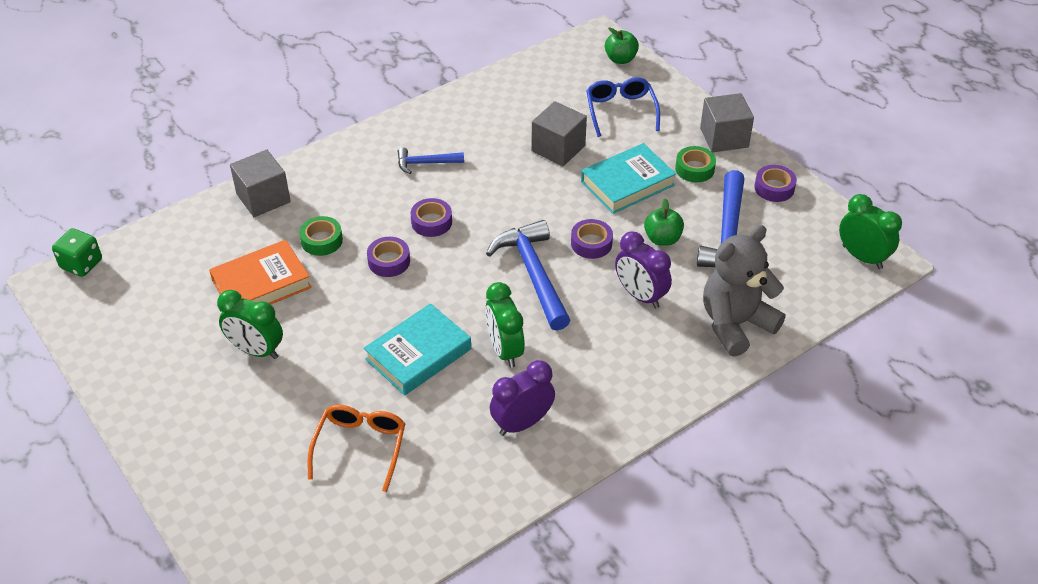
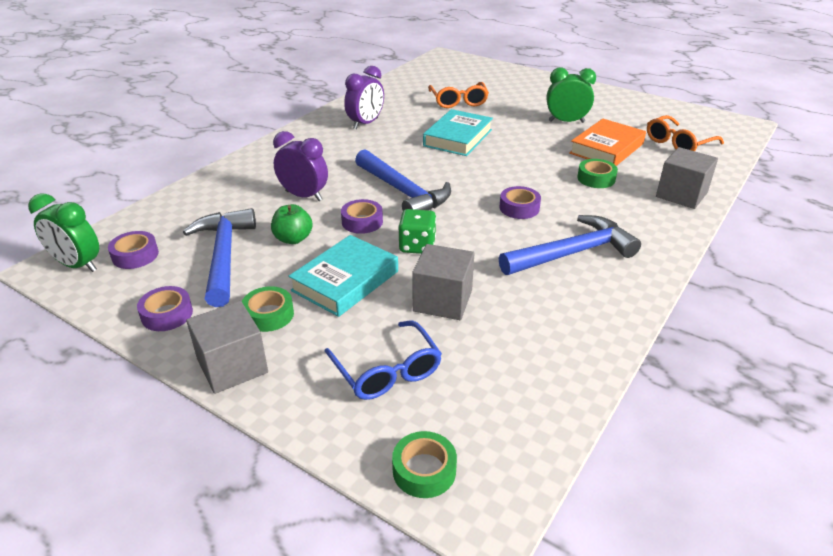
camera: 160 degrees right, 10 degrees down
green dice [52,228,102,277] -> green dice moved to [398,209,436,254]
purple tape [367,237,410,277] -> purple tape moved to [108,231,159,269]
blue hammer [398,147,464,174] -> blue hammer [499,215,641,275], size x1.86
green clock [485,282,525,368] -> none
green apple [605,27,639,64] -> green tape [392,431,457,498]
grey teddy bear [703,225,786,357] -> none
none -> orange glasses [647,115,724,151]

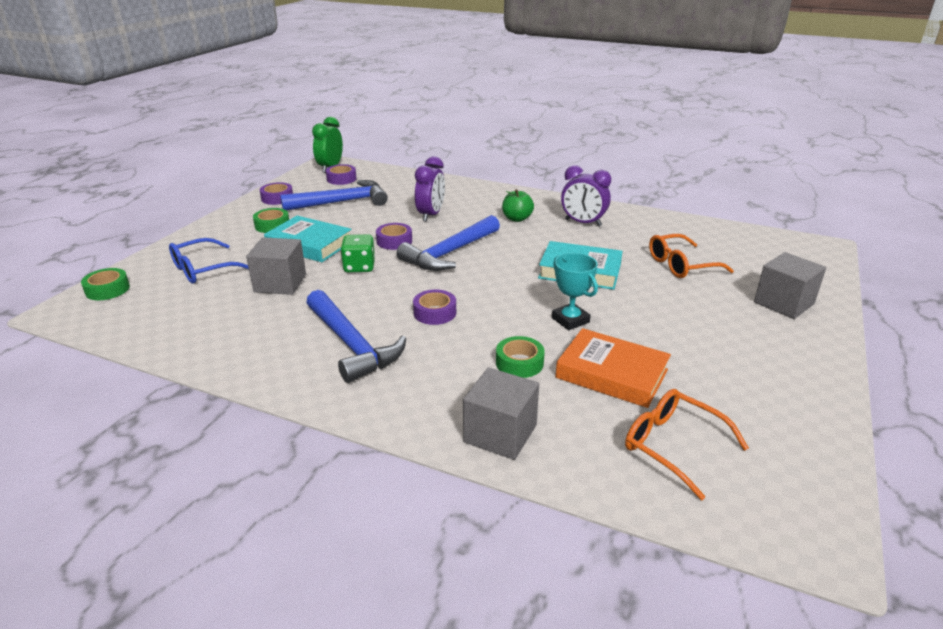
camera: 80 degrees right, 5 degrees down
grey cube [186,301,268,394] -> grey cube moved to [754,252,826,319]
green apple [271,204,313,244] -> green apple moved to [502,189,534,222]
green clock [547,68,596,123] -> none
none -> turquoise trophy [552,253,598,330]

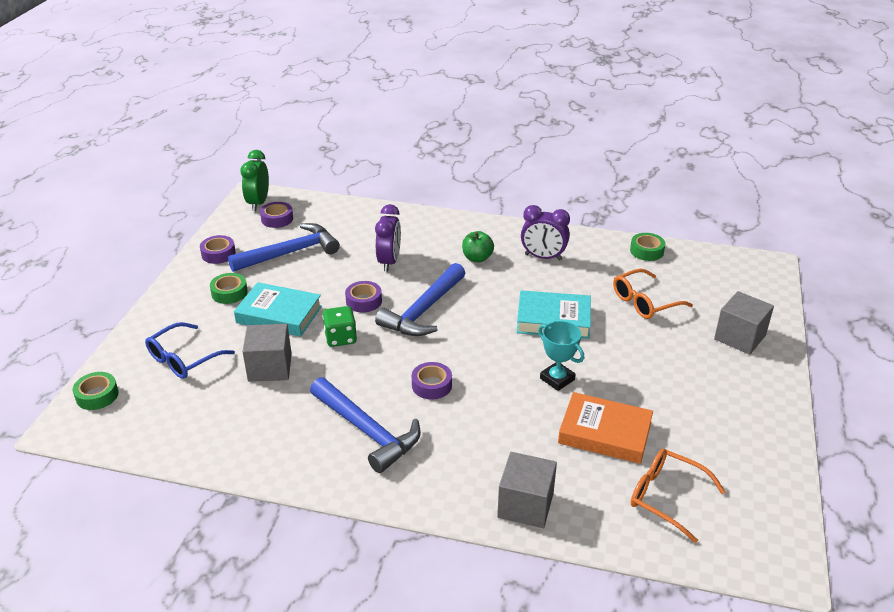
camera: 10 degrees left, 5 degrees up
green tape [496,336,545,378] -> green tape moved to [630,233,666,261]

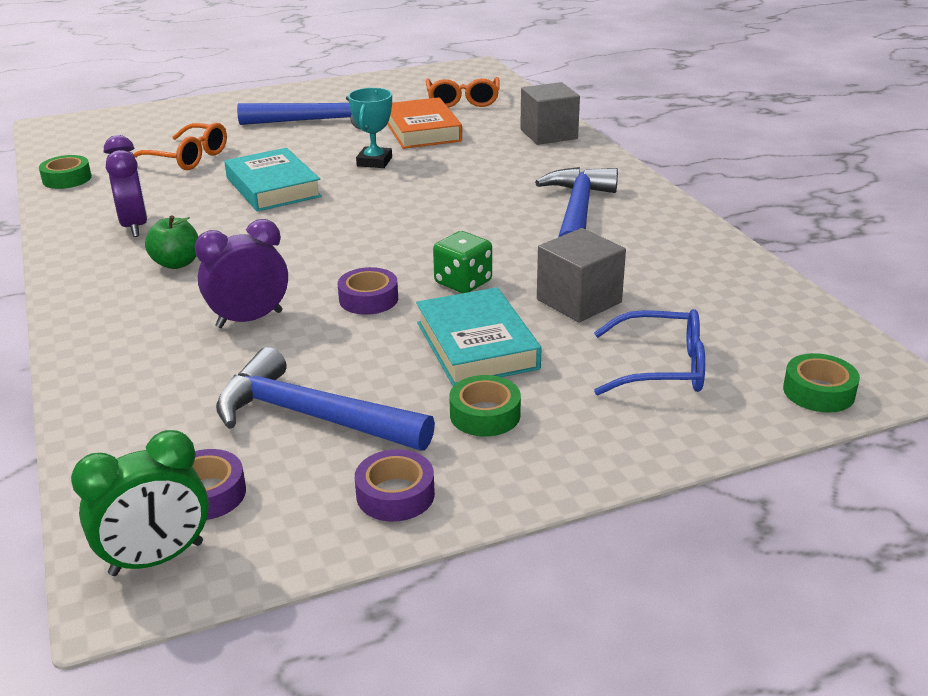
camera: 125 degrees left, 5 degrees down
blue hammer [375,263,465,336] -> blue hammer moved to [237,95,360,129]
purple tape [412,362,452,400] -> none
grey cube [714,291,774,354] -> none

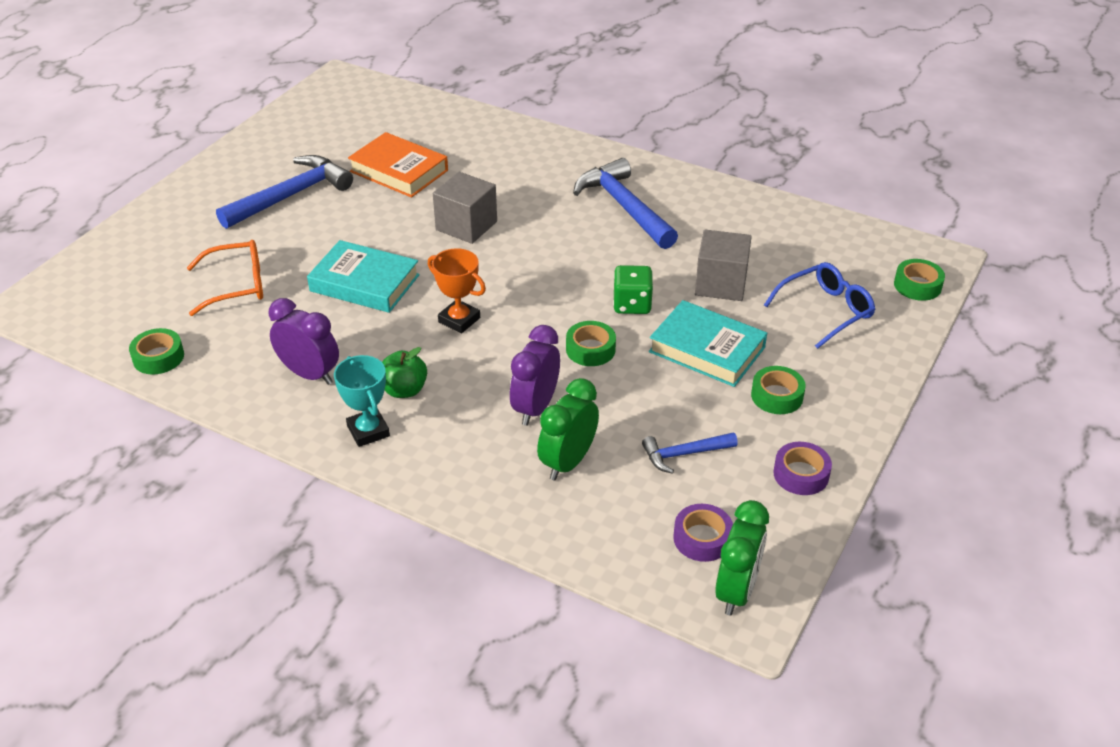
camera: 40 degrees left, 10 degrees up
blue hammer [216,347,435,451] -> blue hammer [642,432,738,474], size x0.54
purple tape [338,267,398,315] -> green tape [566,321,616,366]
turquoise trophy [348,88,392,168] -> turquoise trophy moved to [334,355,390,447]
orange glasses [426,77,500,107] -> none
grey cube [520,82,580,145] -> grey cube moved to [433,172,497,244]
none -> orange trophy [428,248,486,333]
none -> green clock [537,378,599,481]

